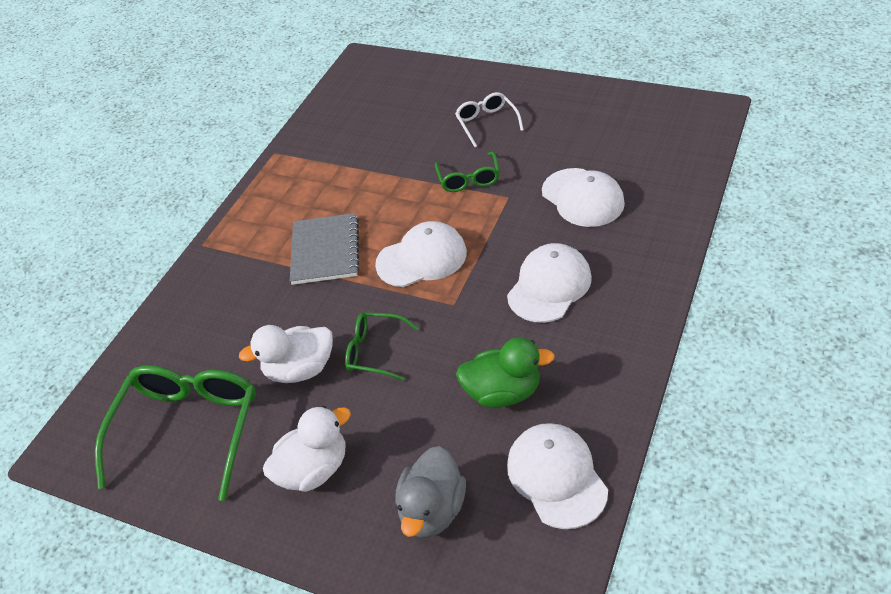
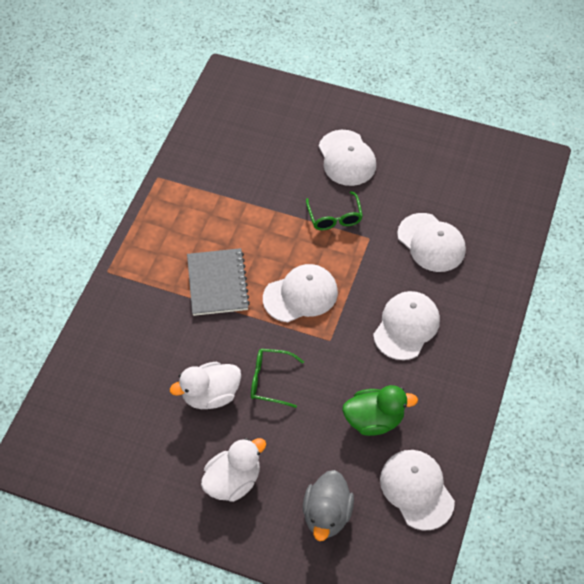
camera: 10 degrees left, 10 degrees up
green glasses [95,365,256,501] -> none
white glasses [455,92,524,147] -> white cap [319,130,376,186]

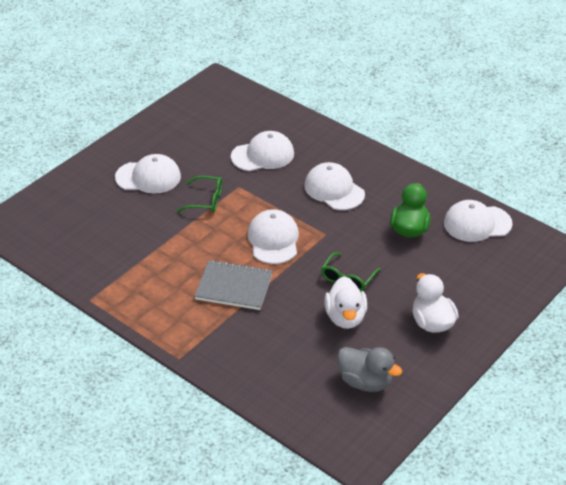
camera: 70 degrees left, 15 degrees down
grey duck [303,470,354,541] -> grey duck moved to [337,347,402,392]

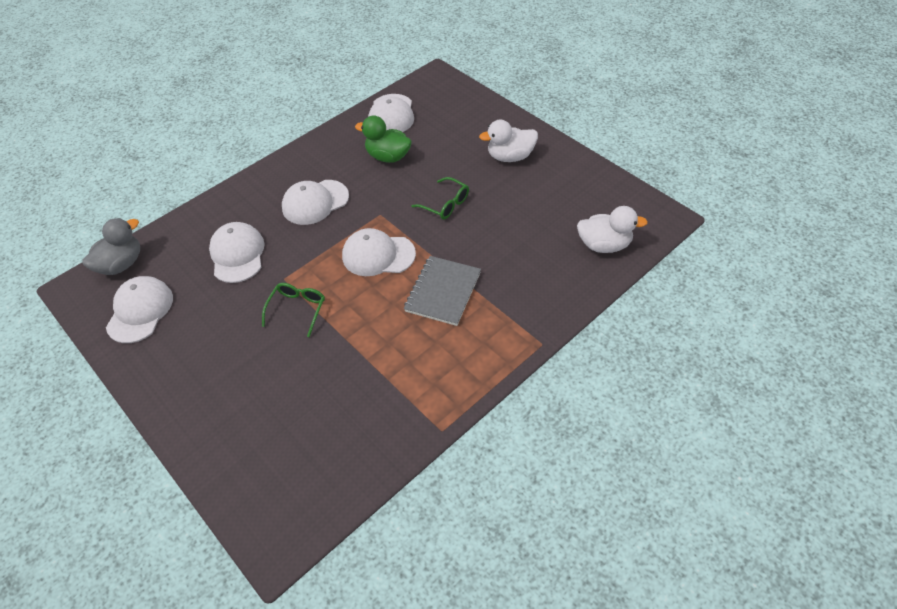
camera: 80 degrees left, 10 degrees up
white cap [115,154,181,194] -> white cap moved to [106,276,173,343]
white duck [324,276,367,329] -> white duck moved to [577,206,648,253]
grey duck [337,347,402,392] -> grey duck moved to [82,218,140,275]

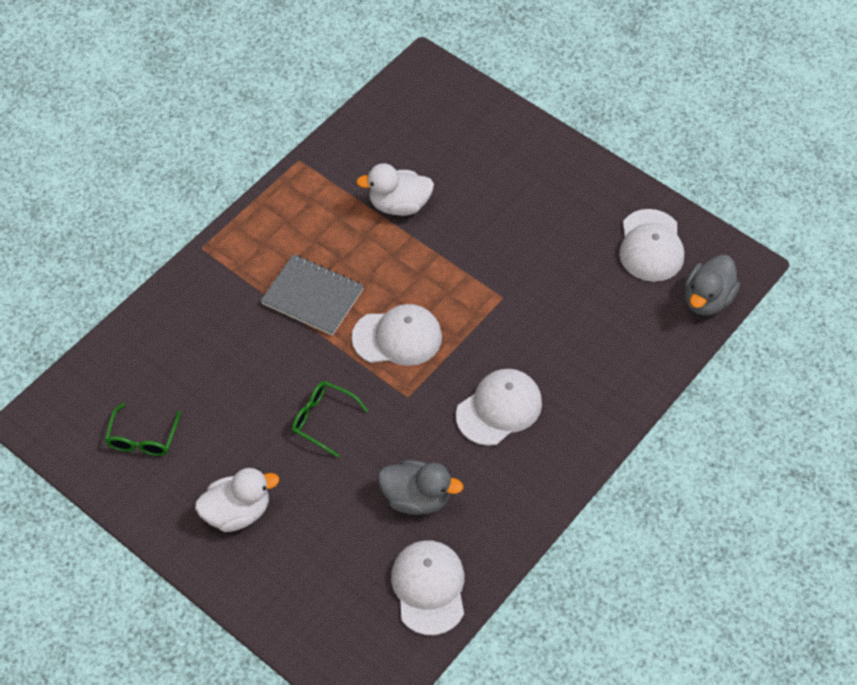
camera: 170 degrees right, 5 degrees up
white cap [209,222,265,283] -> none
green glasses [262,283,325,337] -> green glasses moved to [105,403,181,456]
green duck [355,115,412,163] -> grey duck [378,460,463,515]
grey notebook [404,256,481,326] -> grey notebook turned 75 degrees counterclockwise [261,254,364,336]
white duck [577,206,648,253] -> white duck moved to [356,163,434,216]

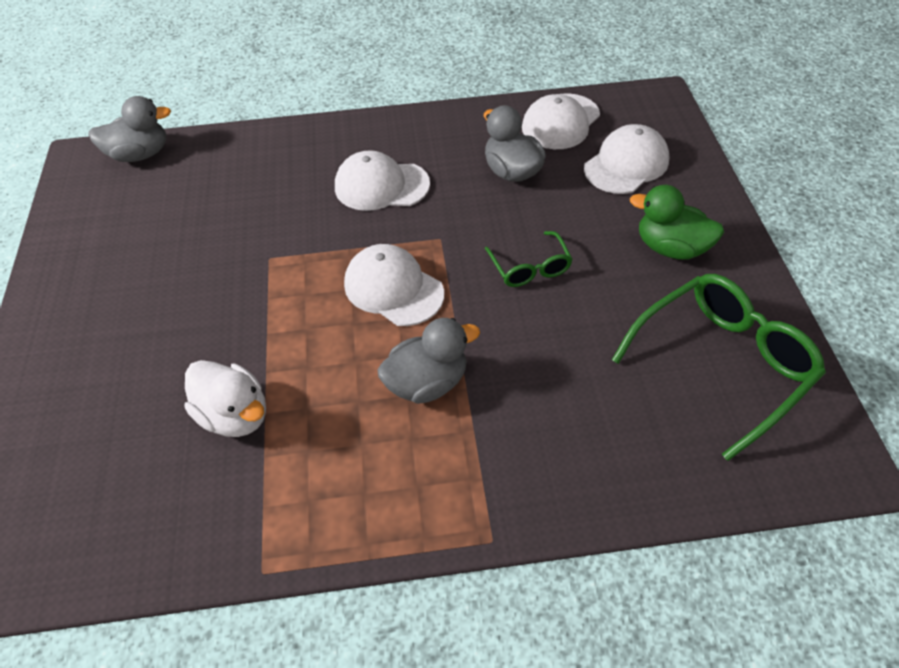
camera: 135 degrees left, 5 degrees down
green glasses [105,403,181,456] -> green glasses [612,274,826,461], size x1.90
white duck [195,468,279,532] -> green duck [630,185,724,260]
grey notebook [261,254,364,336] -> grey duck [377,318,480,404]
white cap [619,209,684,282] -> white cap moved to [584,124,669,194]

